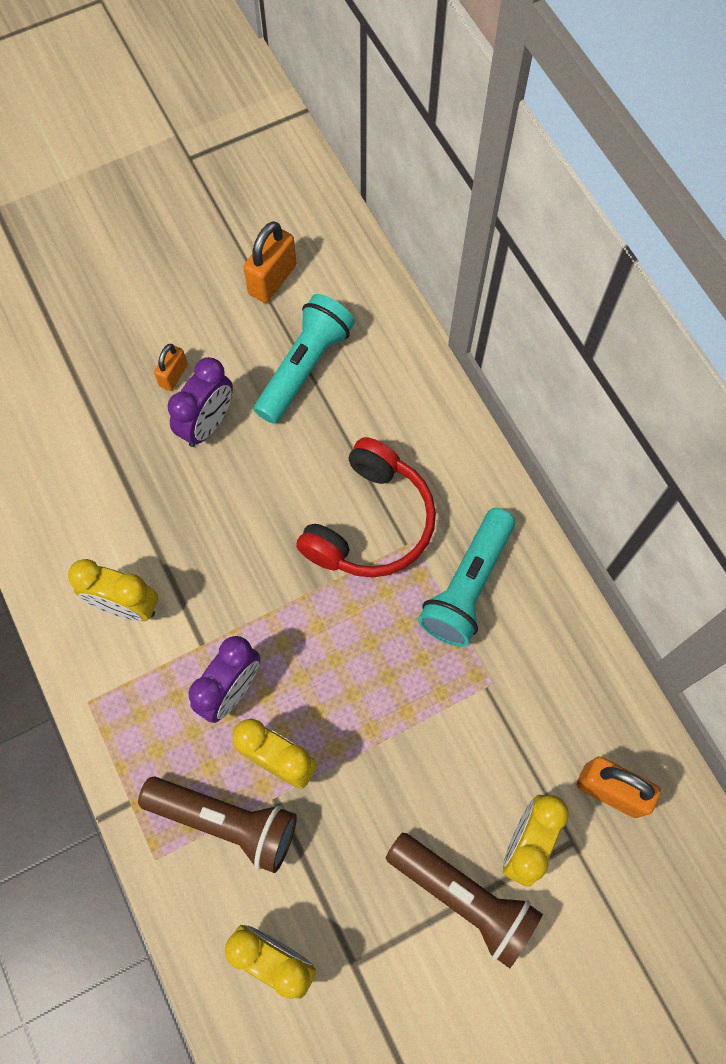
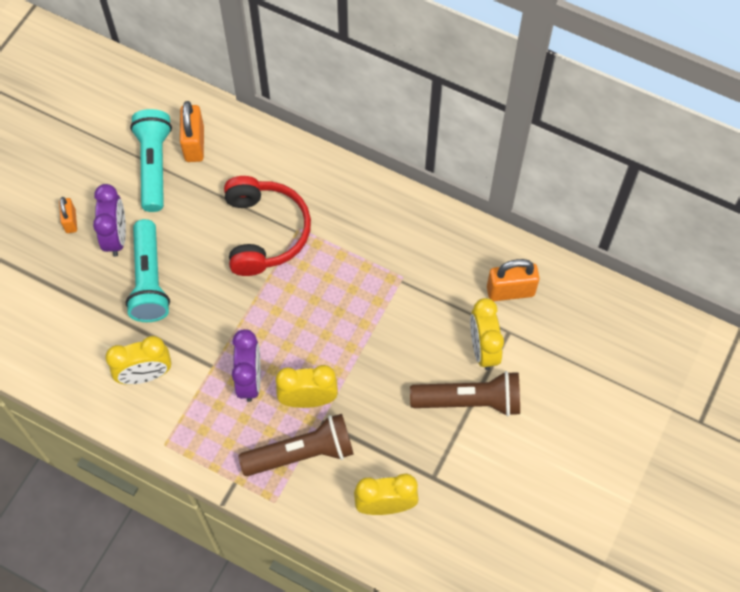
camera: 35 degrees left, 5 degrees down
orange padlock [243,221,296,303] -> orange padlock moved to [180,101,204,162]
turquoise flashlight [418,508,515,647] -> turquoise flashlight moved to [125,219,170,322]

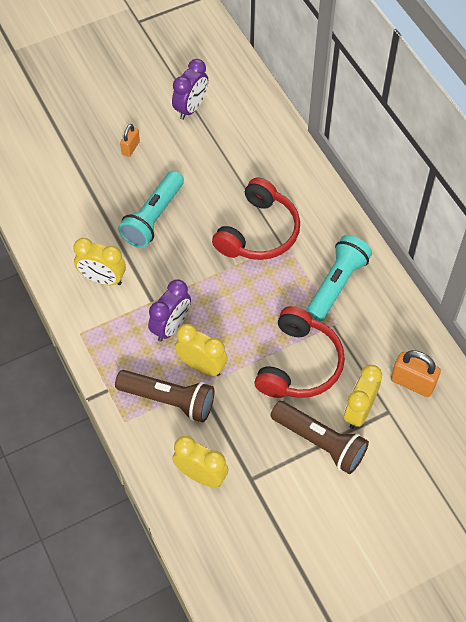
camera: 35 degrees right, 5 degrees down
purple clock [93,184,126,257] -> purple clock moved to [172,59,208,120]
turquoise flashlight [130,109,172,212] -> turquoise flashlight moved to [306,235,372,322]
orange padlock [180,101,204,162] -> none
none -> red headphones [254,306,345,398]

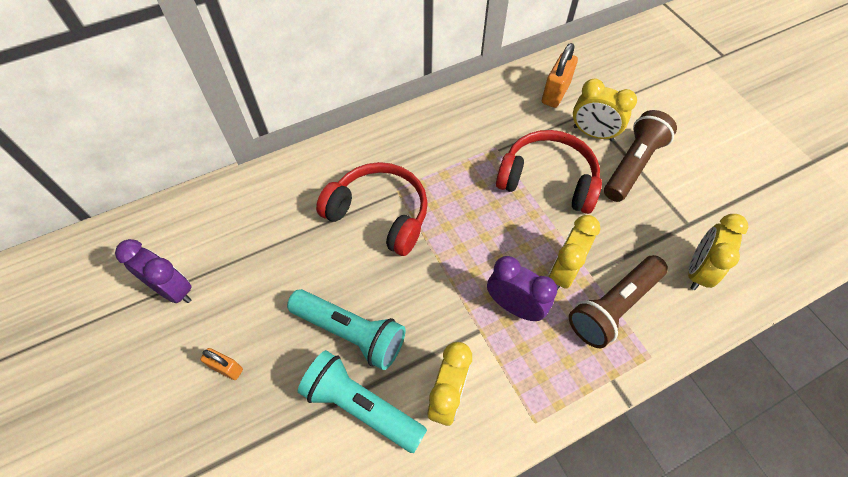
camera: 90 degrees left, 0 degrees up
brown flashlight [115,370,214,422] -> brown flashlight turned 150 degrees counterclockwise [569,255,668,348]
turquoise flashlight [306,235,372,322] -> turquoise flashlight moved to [298,350,427,453]

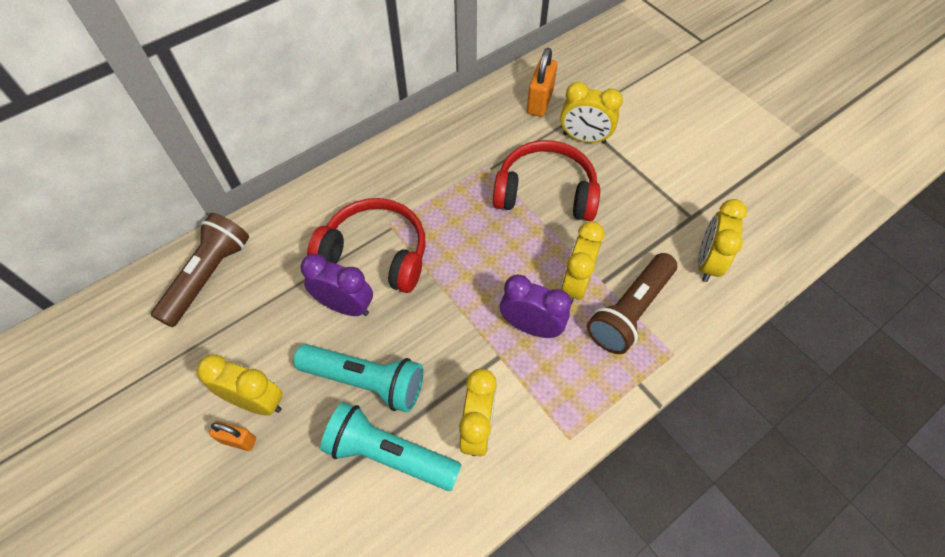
camera: 10 degrees left, 0 degrees up
purple clock [115,239,192,303] -> purple clock moved to [300,254,373,316]
brown flashlight [604,110,677,202] -> brown flashlight moved to [151,213,249,327]
none -> yellow clock [197,355,282,416]

